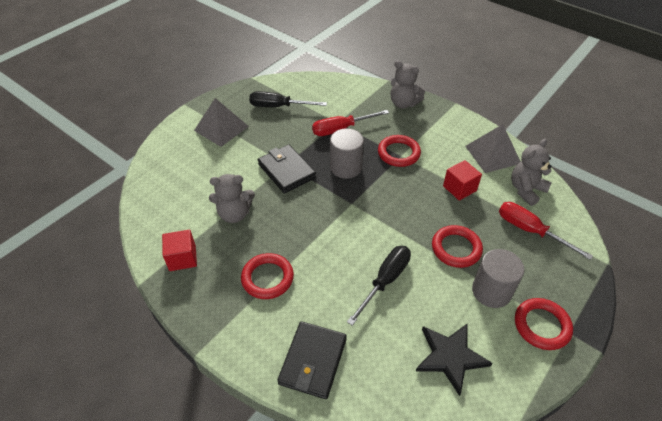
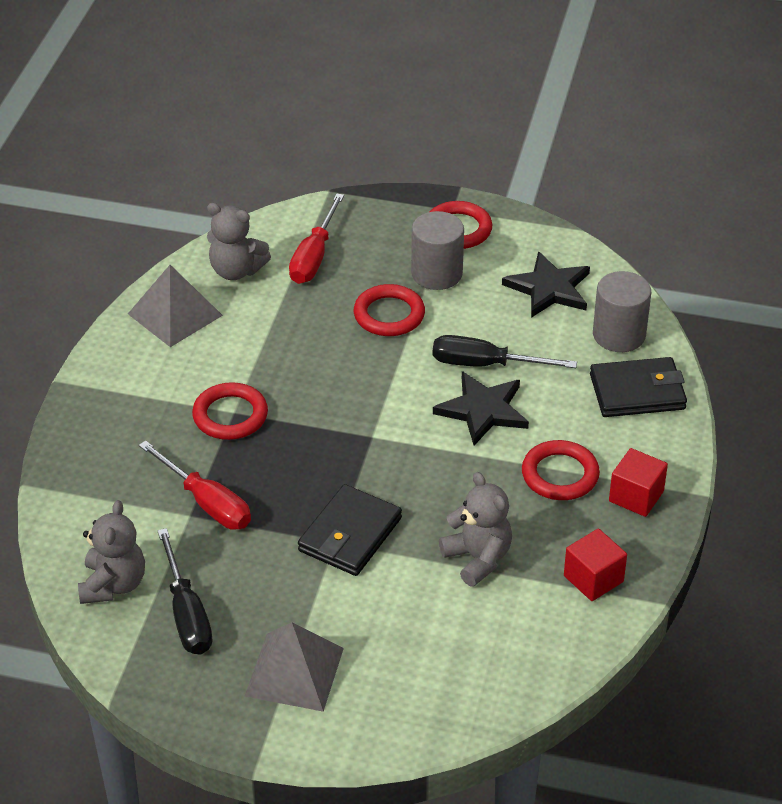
camera: 115 degrees left, 5 degrees down
grey cylinder [330,128,364,179] -> grey cylinder moved to [593,271,651,352]
grey teddy bear [390,61,425,108] -> grey teddy bear moved to [78,500,145,604]
red cube [443,160,482,201] -> red cube moved to [609,448,668,517]
none -> black star [433,371,529,446]

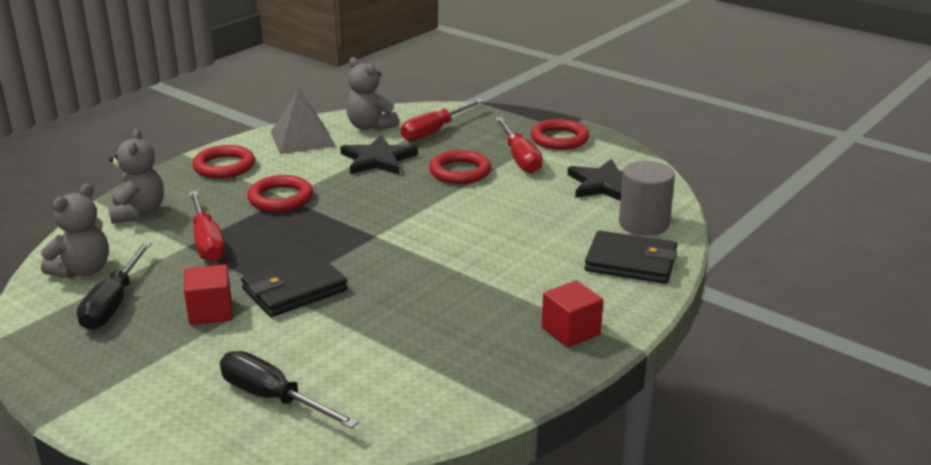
camera: 25 degrees right, 15 degrees down
grey pyramid [245,622,344,712] -> none
grey cylinder [411,211,464,290] -> red screwdriver [495,117,542,173]
black screwdriver [433,335,577,368] -> black screwdriver moved to [220,351,359,429]
black star [433,371,529,446] -> black star moved to [340,135,418,175]
grey teddy bear [439,472,512,587] -> grey teddy bear moved to [108,129,164,224]
red ring [522,440,600,500] -> red ring moved to [192,145,255,179]
red cube [564,528,627,601] -> red cube moved to [184,264,233,325]

